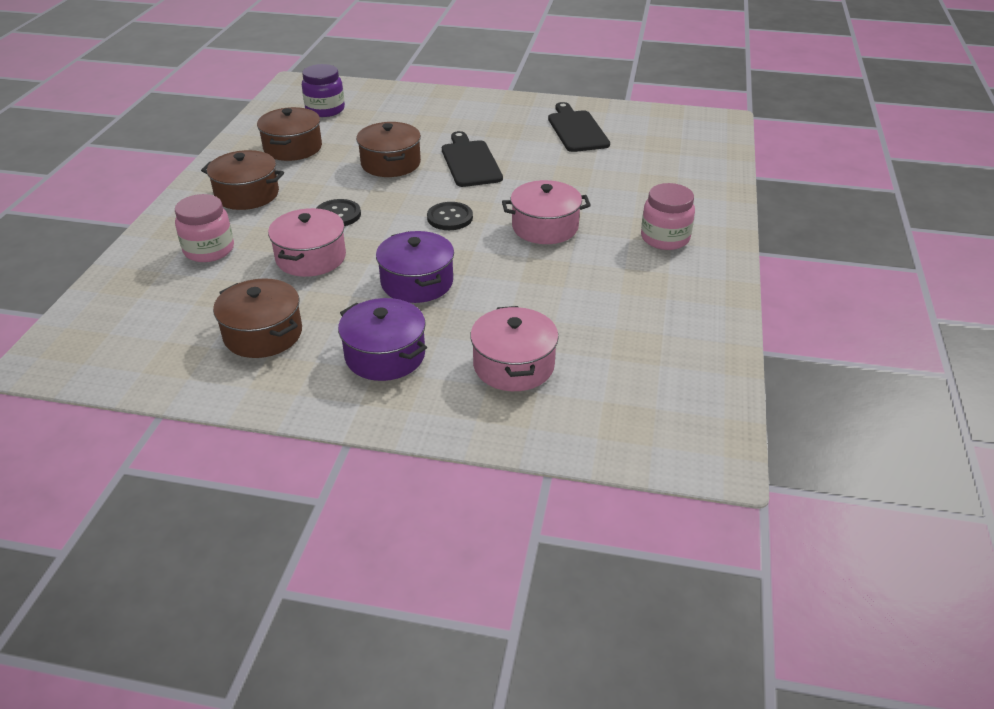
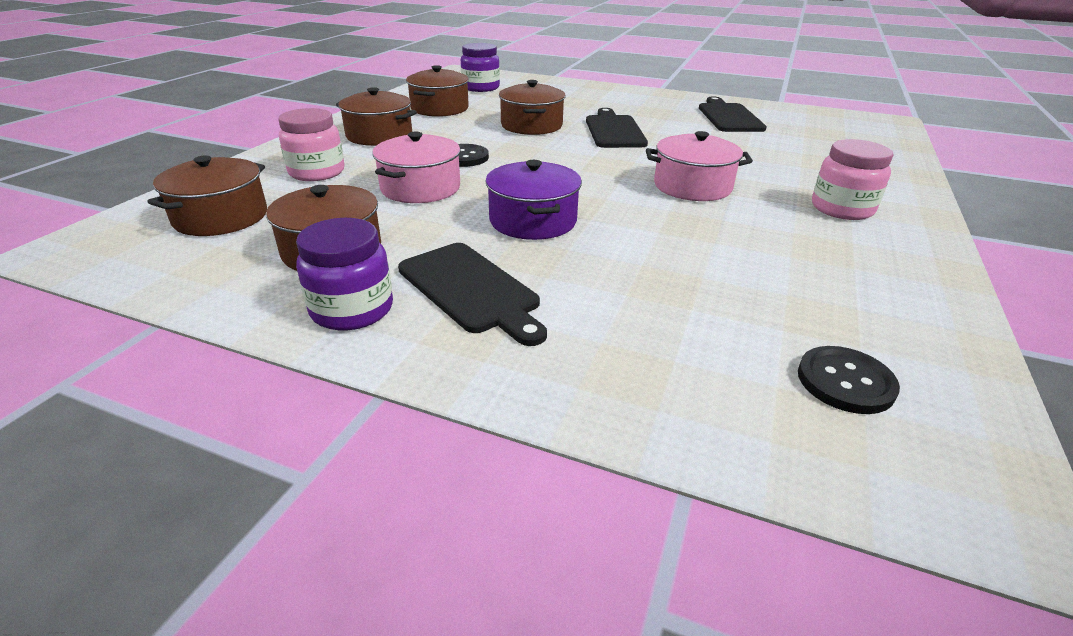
camera: 10 degrees right, 5 degrees down
purple pot [338,298,427,381] -> black cutting board [398,243,547,346]
black button [427,202,473,230] -> black button moved to [798,346,900,414]
pink pot [470,306,559,391] -> none
none -> brown pot [148,156,267,236]
none -> purple jar [296,218,393,330]

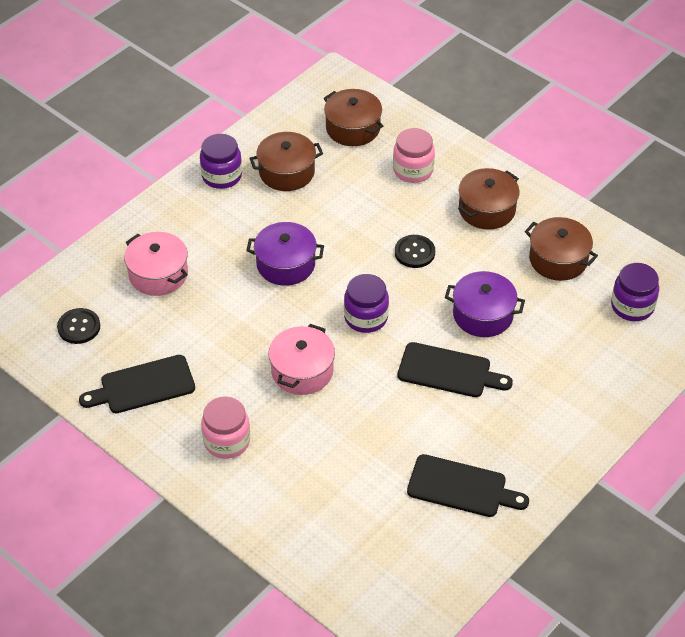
camera: 110 degrees right, 15 degrees up
pink pot [372,132,460,203] -> pink pot moved to [124,232,188,296]
black cutting board [398,243,547,346] -> black cutting board moved to [79,355,195,413]
brown pot [499,80,566,135] -> purple pot [445,271,525,337]
none -> purple jar [344,274,389,333]

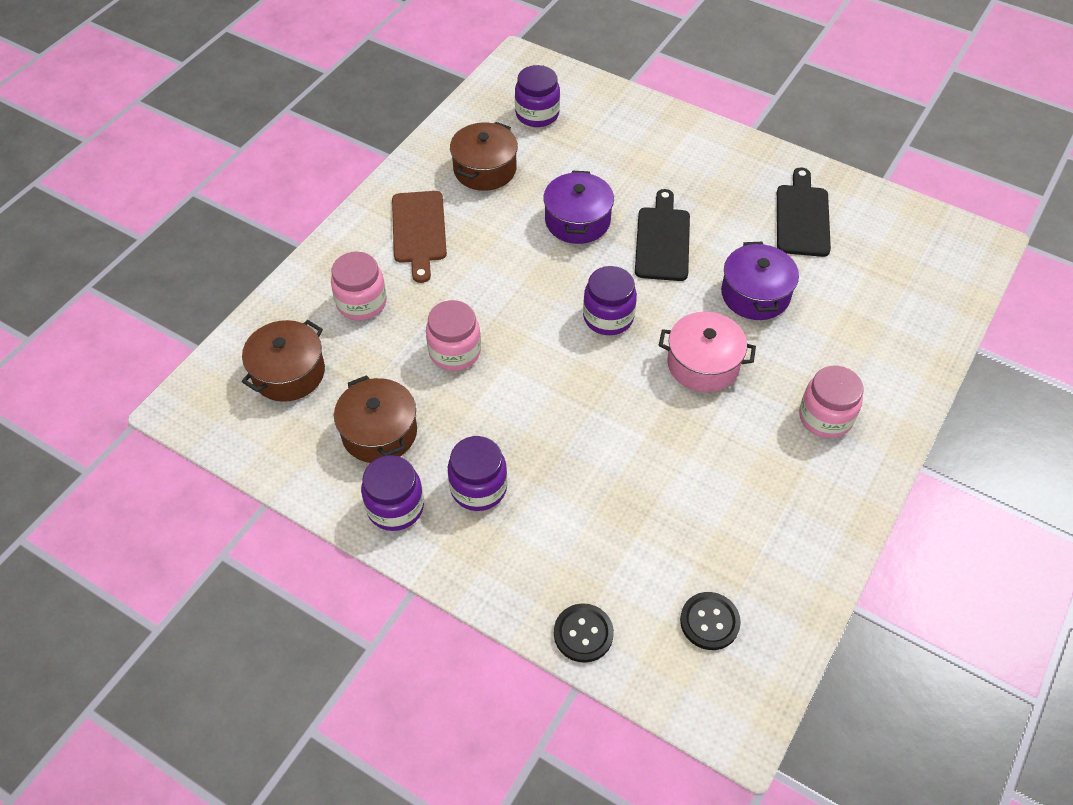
camera: 100 degrees left, 5 degrees up
black cutting board [79,355,195,413] -> none
pink pot [124,232,188,296] -> none
purple pot [246,222,324,286] -> purple pot moved to [721,242,799,320]
black button [395,235,435,268] -> black button moved to [554,603,614,663]
brown pot [458,168,520,229] -> brown cutting board [392,191,447,283]
none -> pink jar [426,300,481,371]
none -> purple jar [448,436,507,511]

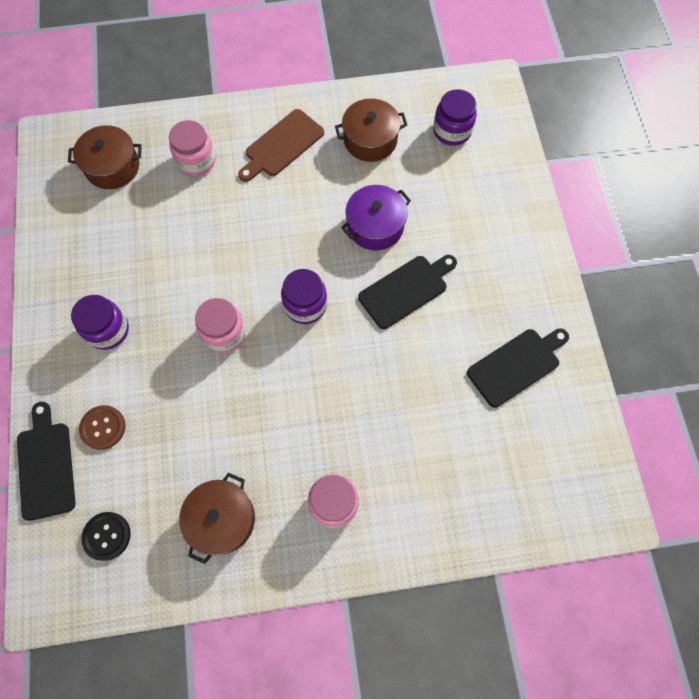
camera: 50 degrees right, 15 degrees up
brown pot [334,375,417,463] -> brown pot moved to [179,472,255,564]
purple jar [361,455,424,531] -> none
pink jar [426,300,481,371] -> pink jar moved to [195,298,246,353]
black button [554,603,614,663] -> black cutting board [17,402,75,521]
pink pot [659,312,756,392] -> none
purple pot [721,242,799,320] -> none
none -> brown button [79,405,125,450]

